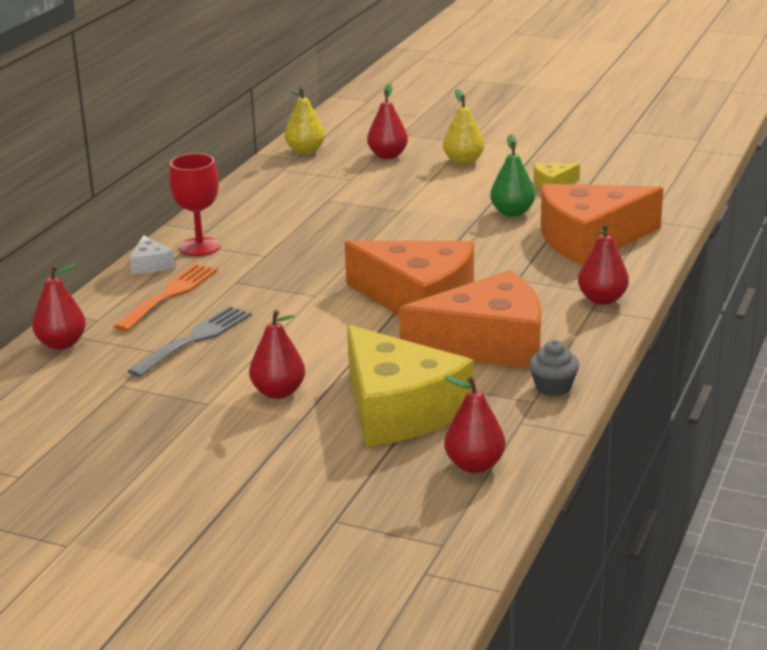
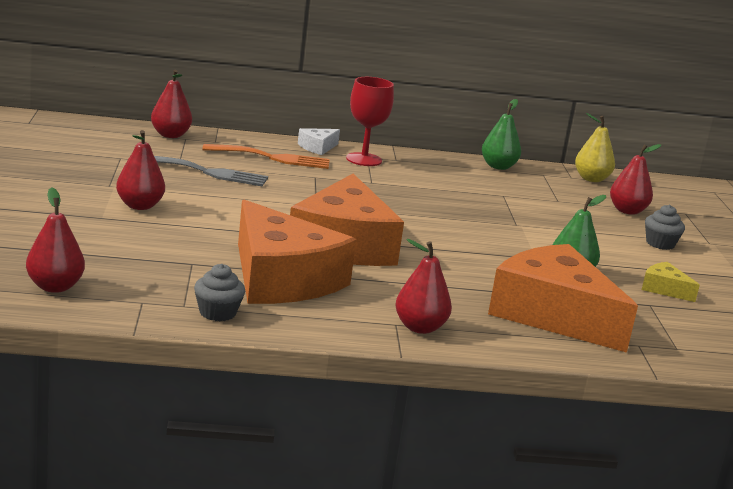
camera: 60 degrees right, 5 degrees down
yellow cheese [347,325,474,447] -> none
yellow pear [443,89,484,165] -> grey cupcake [645,205,685,250]
none -> green pear [482,99,521,170]

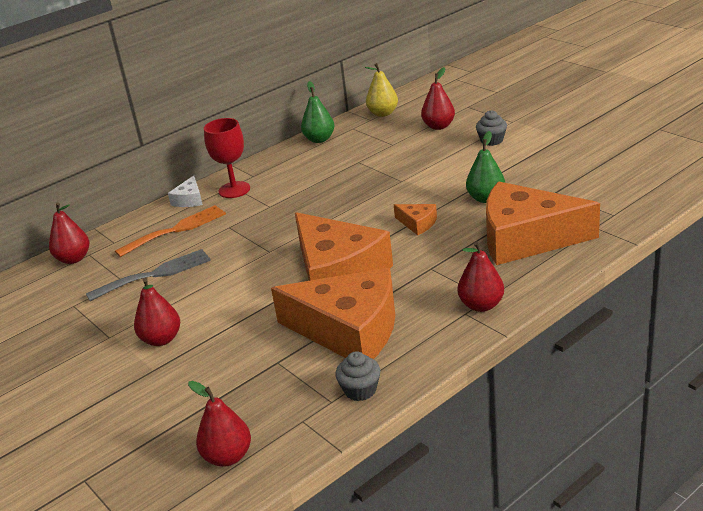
camera: 30 degrees left, 10 degrees up
yellow cheese [642,262,700,302] -> none
none -> orange cheese [394,204,437,235]

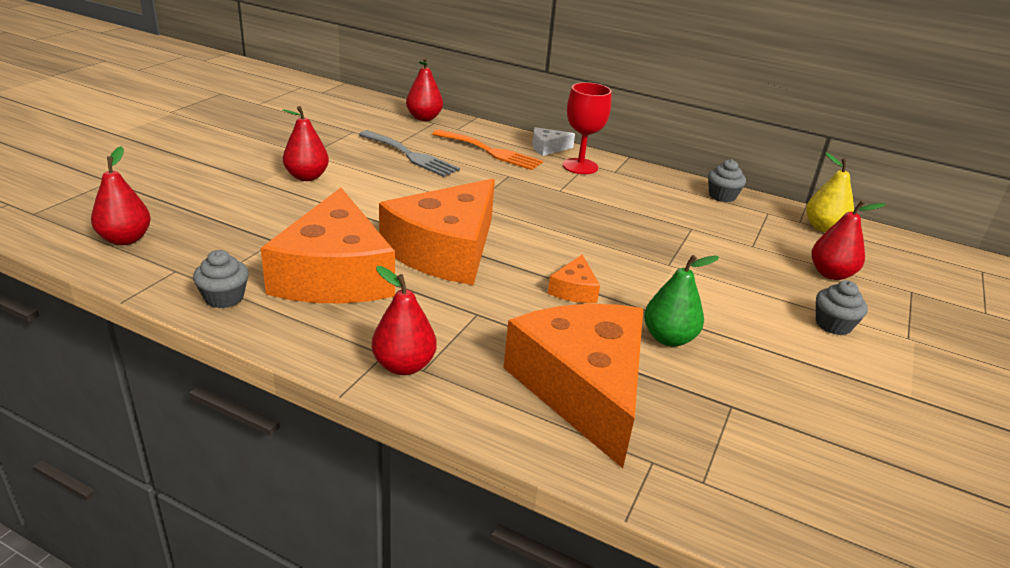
camera: 60 degrees right, 0 degrees up
green pear [301,81,334,143] -> grey cupcake [708,159,746,202]

